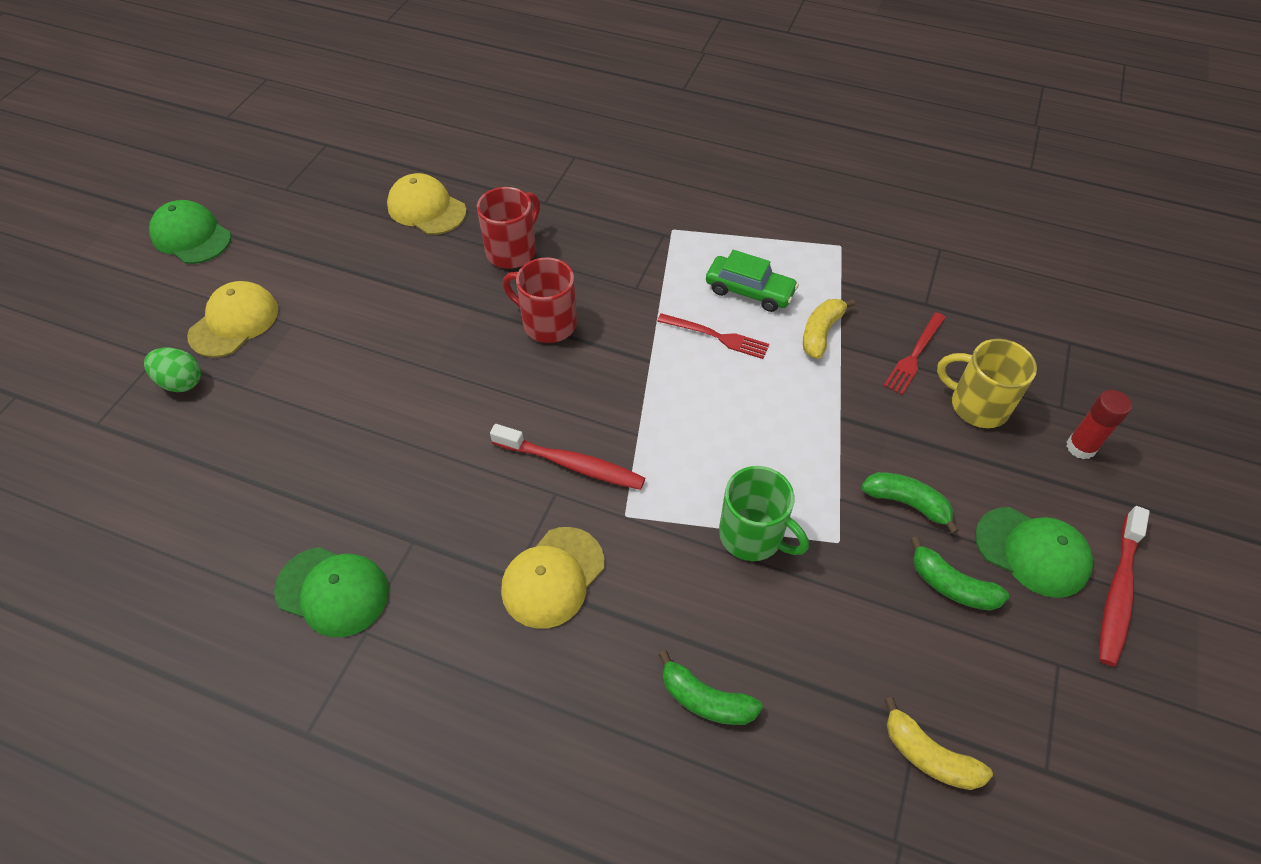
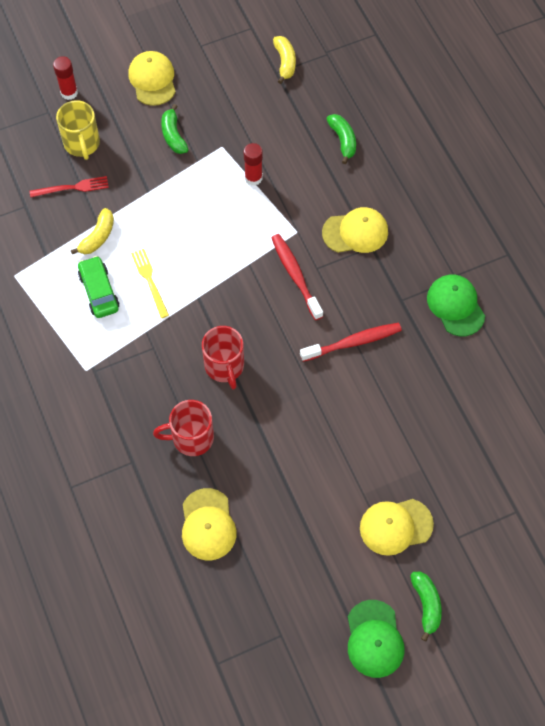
camera: 135 degrees left, 10 degrees up
green egg [144,347,201,392] -> none
red fork [657,313,769,359] -> yellow fork [131,249,169,318]
green mug [719,466,809,561] -> red glue stick [244,143,263,186]
yellow banana [803,299,855,359] -> yellow banana turned 45 degrees counterclockwise [71,208,114,254]
green banana [910,536,1009,611] -> green banana moved to [410,572,442,641]
green cap [975,507,1093,598] -> yellow cap [128,51,175,106]
red toothbrush [1099,506,1150,667] -> red toothbrush moved to [300,323,402,362]

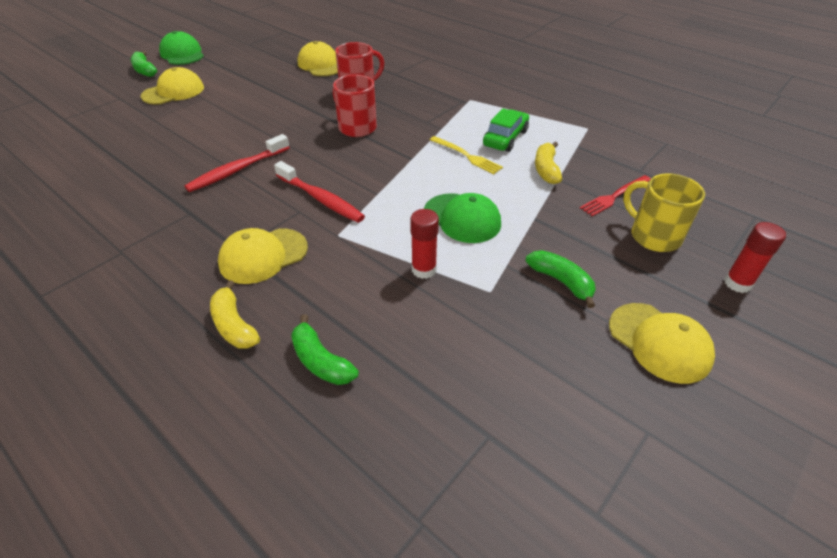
camera: 155 degrees right, 20 degrees down
green car [78,256,120,318] -> green car turned 105 degrees counterclockwise [483,108,529,152]
yellow banana [273,36,296,84] -> yellow banana moved to [210,280,260,348]
green cap [427,275,485,336] -> green cap moved to [424,193,501,243]

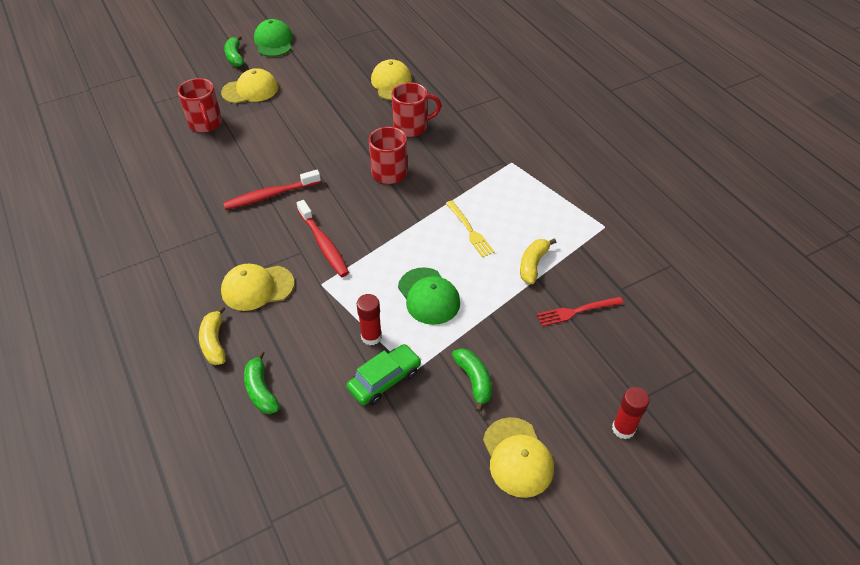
camera: 20 degrees right, 5 degrees up
green car [483,108,529,152] -> green car moved to [347,344,422,405]
yellow mug [623,173,705,252] -> none
none -> red mug [177,78,222,132]

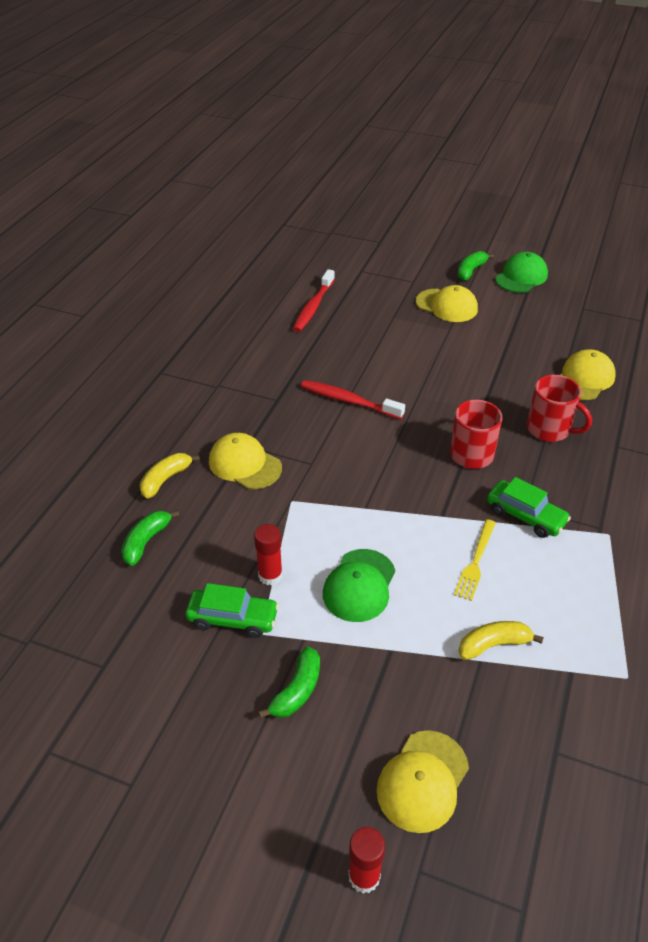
camera: 50 degrees right, 5 degrees down
red mug [177,78,222,132] -> none
red toothbrush [297,200,349,277] -> red toothbrush moved to [293,269,335,332]
yellow cap [483,417,554,498] -> yellow cap moved to [377,730,469,833]
red fork [537,297,624,326] -> none
none -> green car [487,477,571,538]

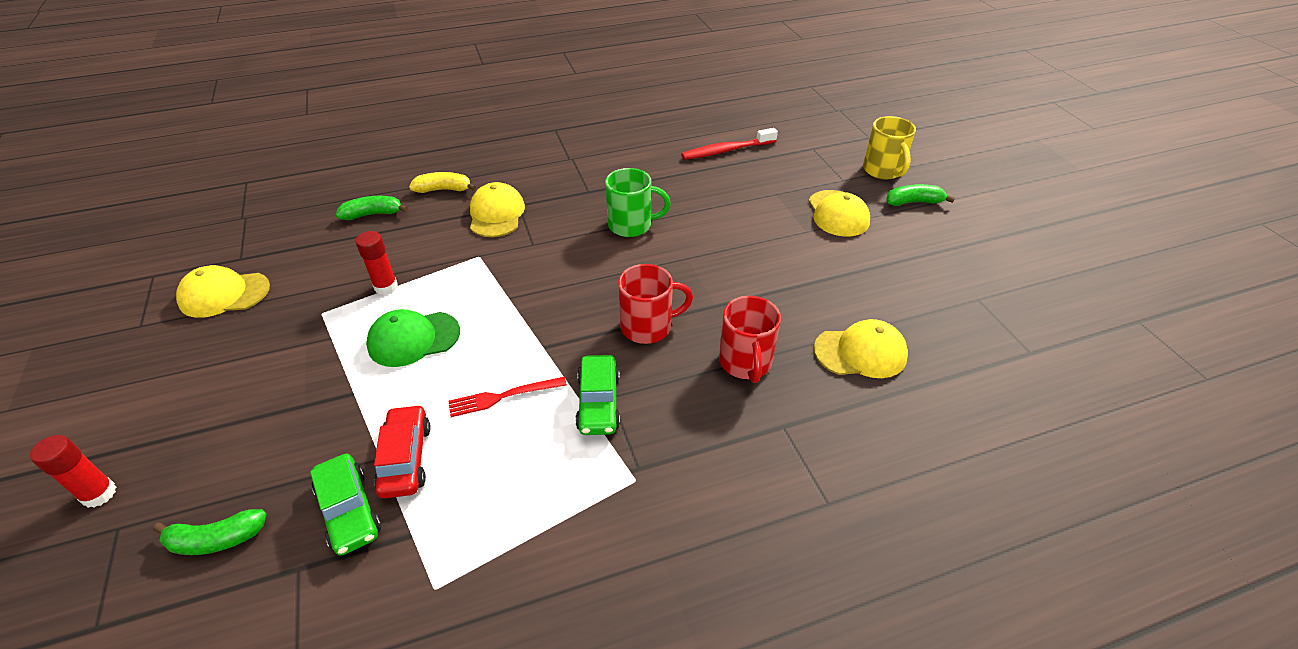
camera: 50 degrees right, 0 degrees up
green car [186,583,279,638] -> green car moved to [310,454,381,555]
green banana [258,646,320,719] -> green banana moved to [153,509,267,555]
red toothbrush [301,380,405,419] -> green mug [605,168,671,237]
yellow cap [377,730,469,833] -> yellow cap moved to [176,265,270,318]
yellow fork [454,519,496,601] -> red fork [448,377,567,417]
yellow banana [459,621,544,660] -> red car [374,404,431,499]
green cap [495,252,548,293] -> none
none -> yellow mug [863,116,916,179]

